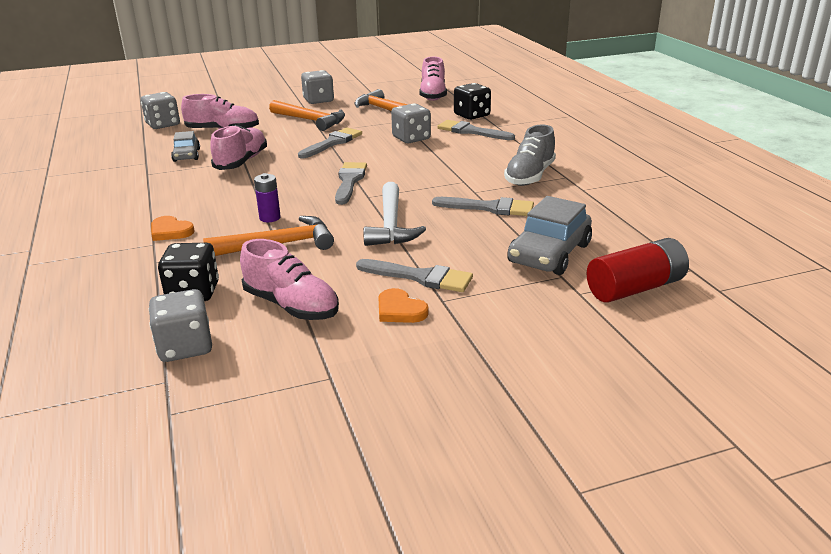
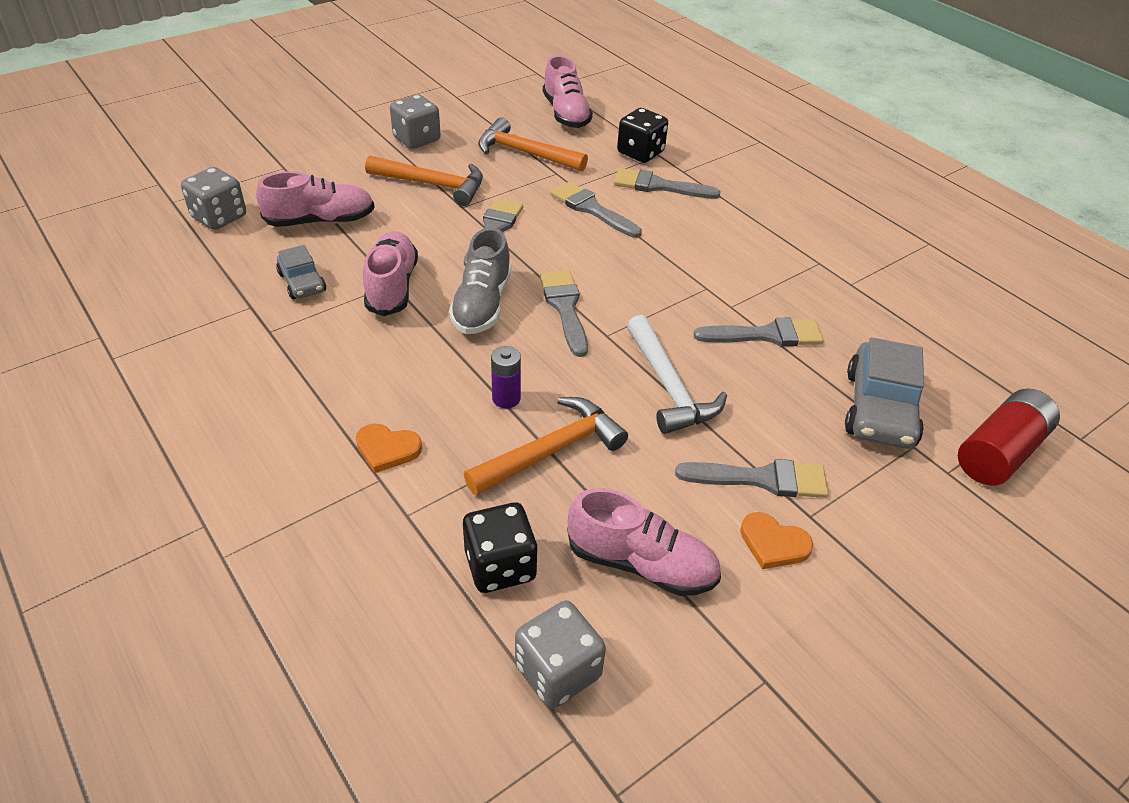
camera: 20 degrees left, 15 degrees up
grey dice [391,103,431,143] -> grey brush [550,181,642,238]
grey shoe [504,124,556,186] -> grey shoe moved to [449,228,511,334]

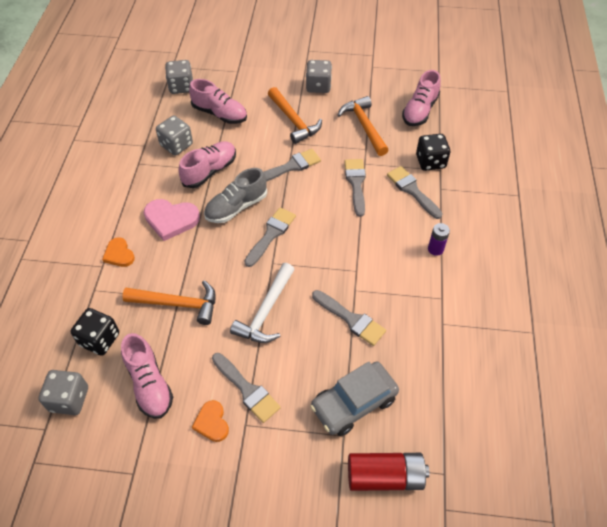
camera: 45 degrees right, 10 degrees up
grey car [276,245,326,299] -> grey dice [156,116,193,156]
purple battery [491,346,521,408] -> purple battery moved to [428,223,450,256]
none -> pink heart [144,199,200,241]

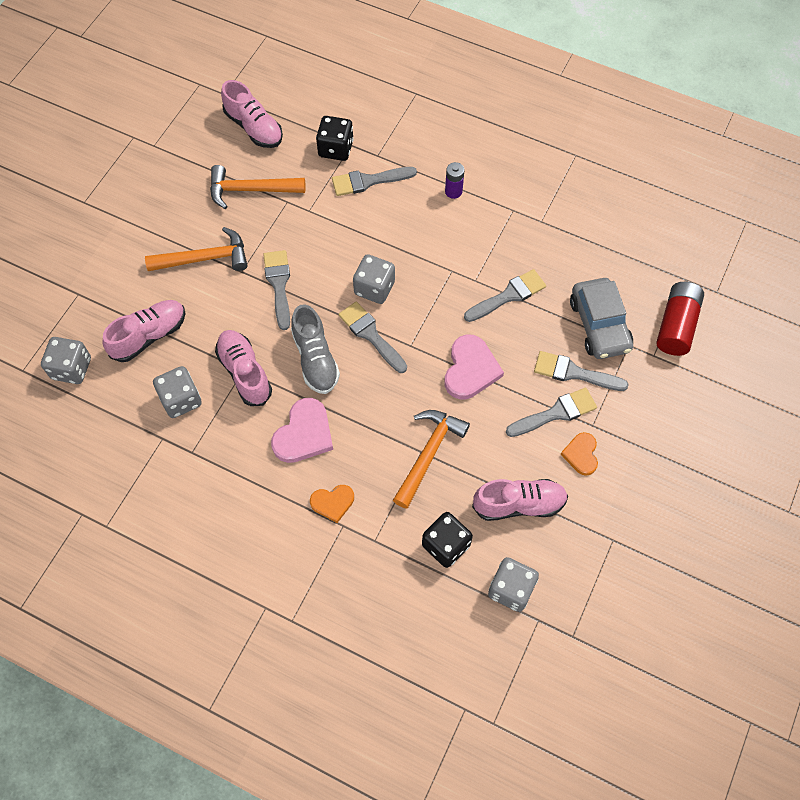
camera: 70 degrees left, 10 degrees up
orange heart [192,400,229,442] -> orange heart turned 90 degrees clockwise [560,432,598,476]
white hammer [230,263,295,343] -> pink heart [445,334,504,399]
grey dice [306,60,332,93] -> grey dice moved to [353,254,395,304]
grey brush [344,159,366,217] -> grey brush moved to [534,351,629,391]

